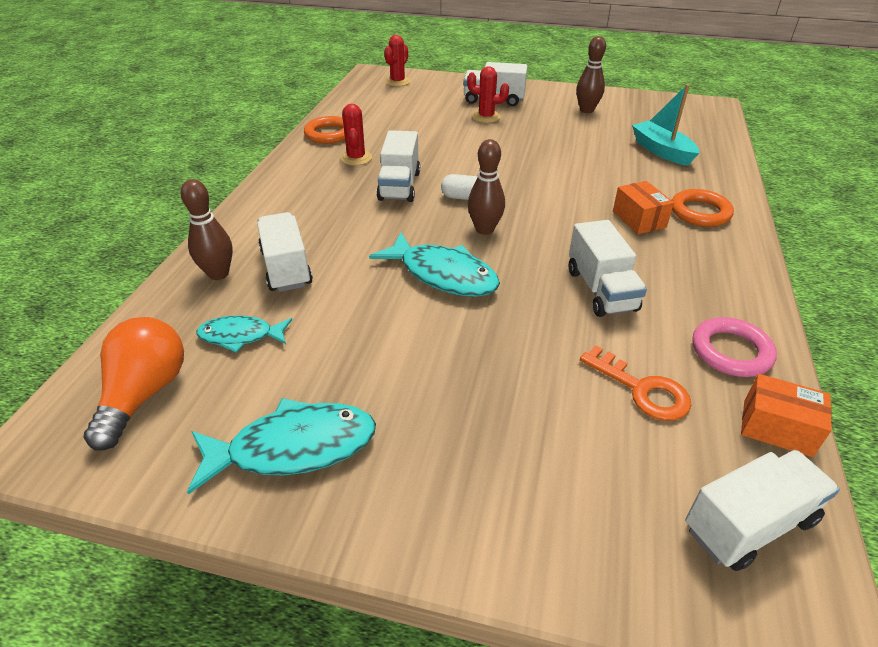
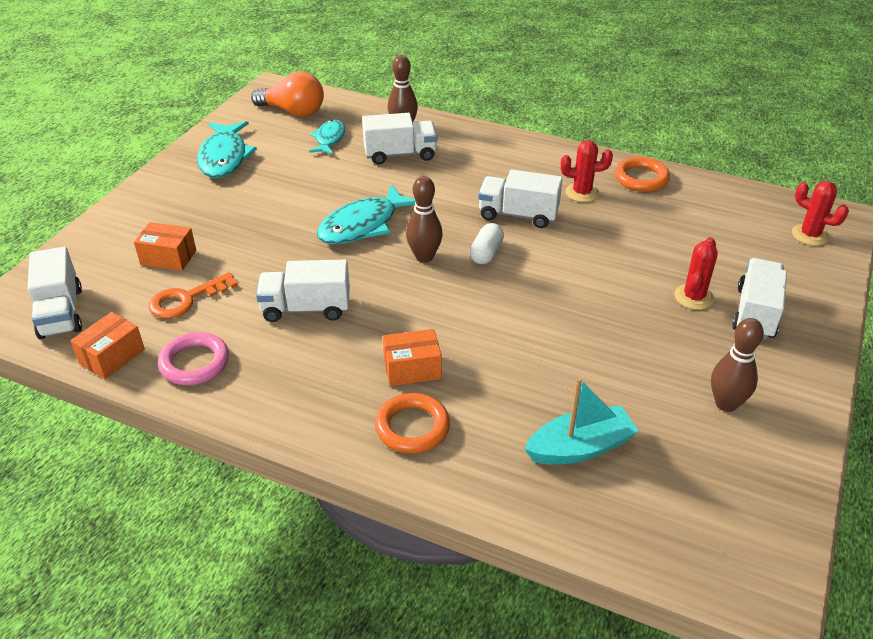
camera: 100 degrees right, 0 degrees up
none -> orange box [134,222,196,271]

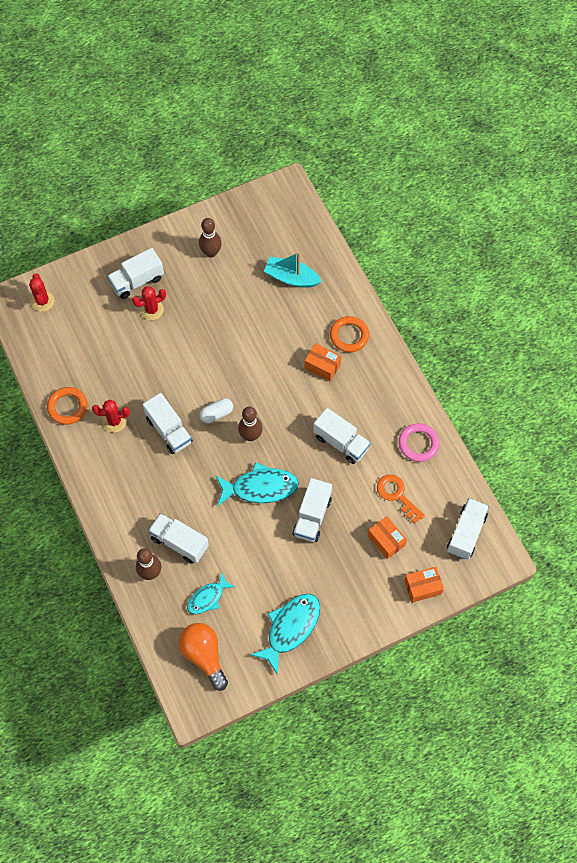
camera: 140 degrees left, 25 degrees up
orange box [70,312,145,379] -> orange box moved to [404,567,444,603]
orange key [149,272,238,318] -> orange key turned 135 degrees counterclockwise [377,475,425,524]
red cactus [561,140,613,202] -> red cactus turned 45 degrees counterclockwise [92,400,130,432]
none -> white truck [293,478,332,542]

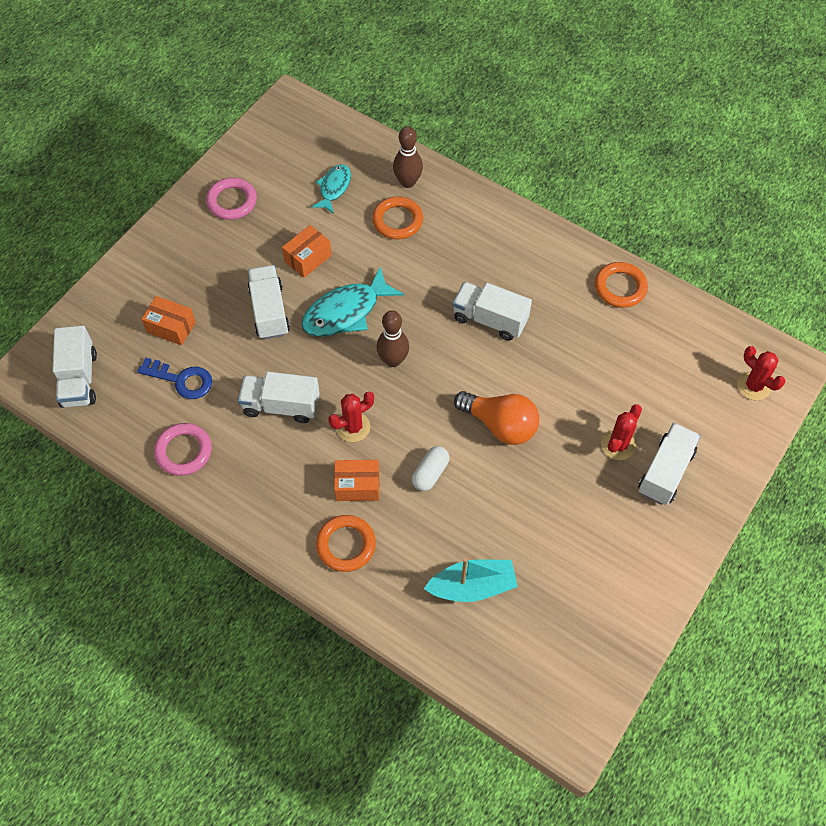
camera: 150 degrees right, 5 degrees down
red cactus [92,400,130,432] -> red cactus moved to [328,392,374,442]
white truck [148,513,209,564] -> orange ring [372,196,423,239]
orange light bulb [179,623,228,691] -> orange light bulb moved to [454,391,539,445]
brown bowling pin [199,218,222,258] -> none
white capsule [200,398,233,423] -> white capsule moved to [412,446,449,491]
turquoise fish [250,594,320,675] -> pink ring [206,177,257,220]
orange key [377,475,425,524] -> blue key [137,358,212,399]
orange box [404,567,444,603] -> orange box moved to [282,225,332,278]

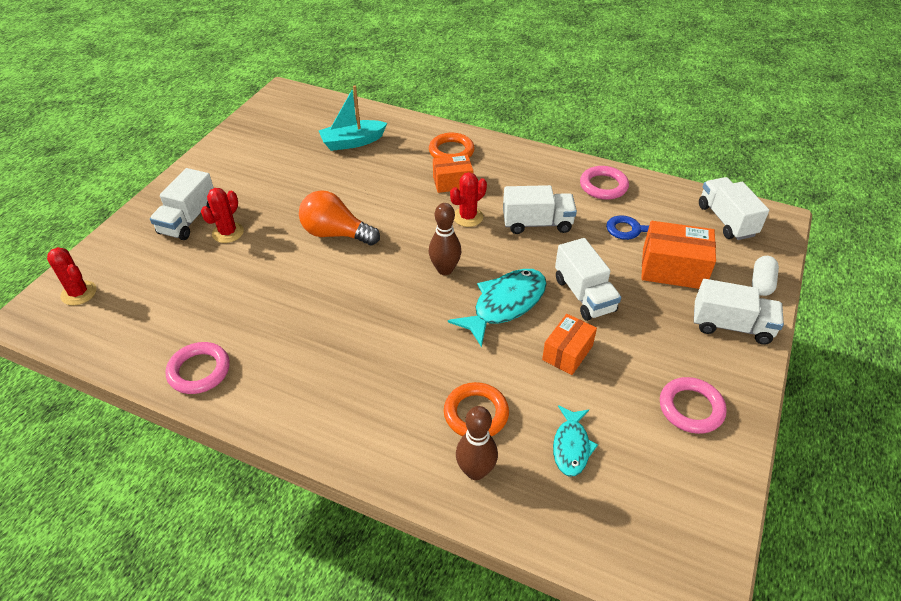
camera: 170 degrees right, 15 degrees down
orange box [141,296,196,345] -> orange box [641,221,716,289], size x1.53
white capsule [412,446,449,491] -> white capsule moved to [752,256,779,296]
white truck [453,282,532,341] -> white truck moved to [694,279,784,345]
orange ring [595,262,648,308] -> pink ring [165,342,230,394]

